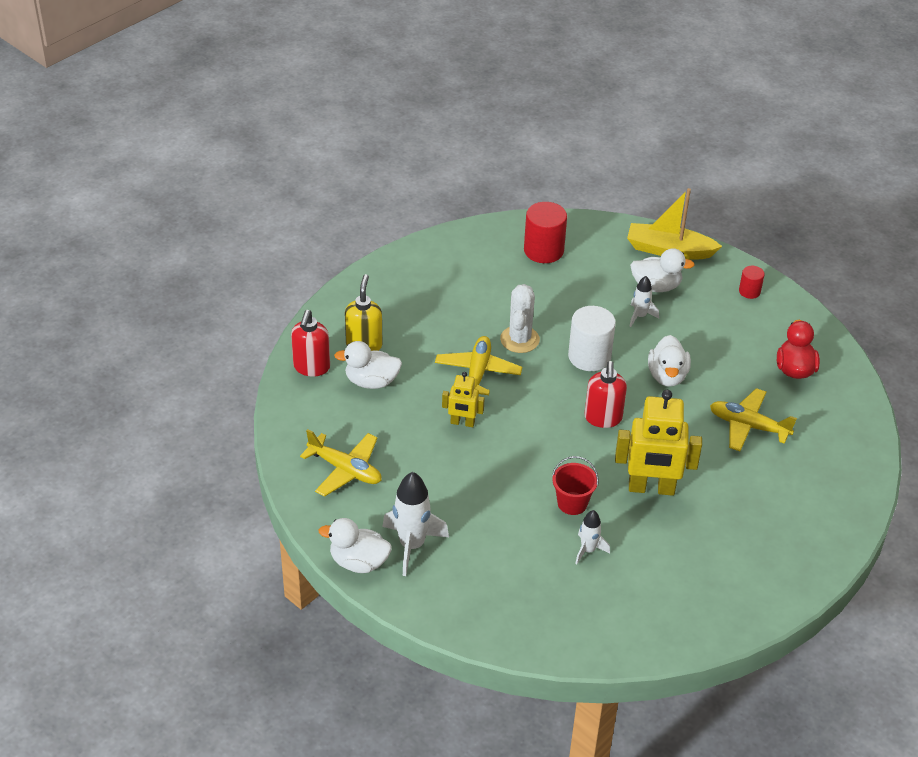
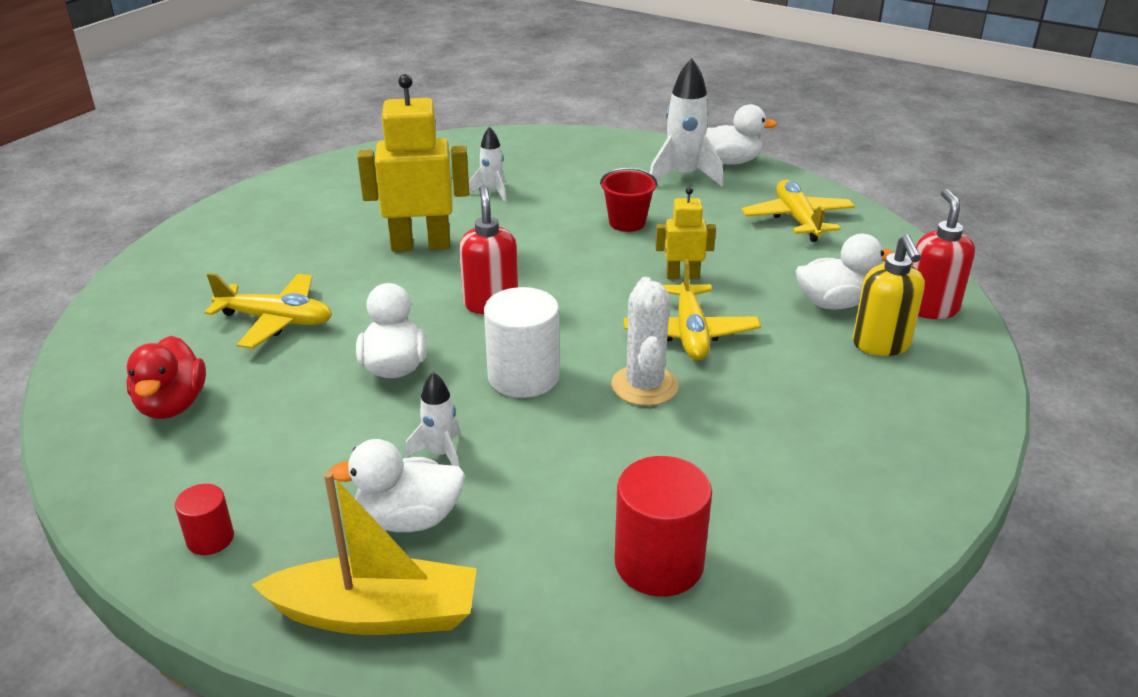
camera: 170 degrees right, 10 degrees down
yellow plane [300,429,382,497] -> yellow plane turned 60 degrees clockwise [741,180,855,242]
red bucket [552,456,599,515] -> red bucket moved to [600,167,658,232]

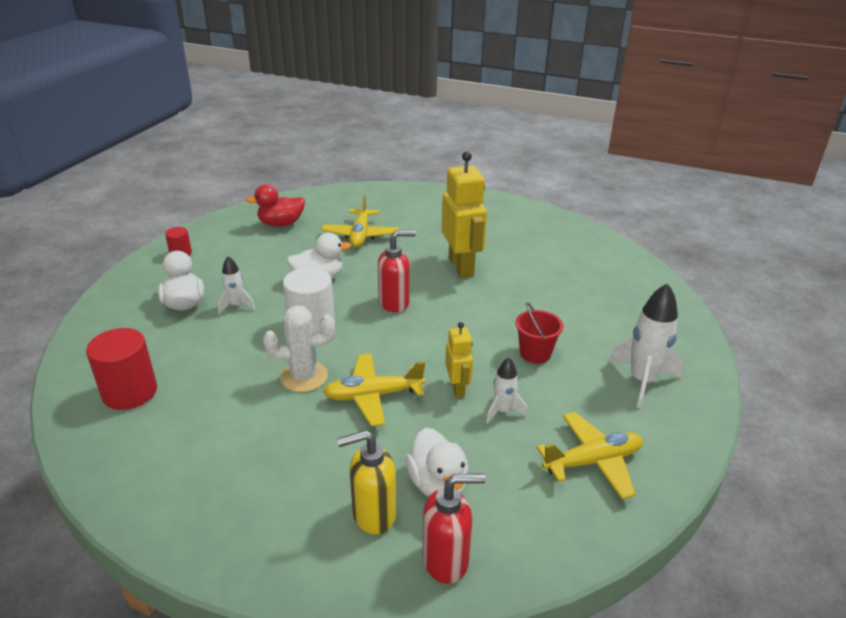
camera: 80 degrees right, 0 degrees up
yellow boat [251,472,477,635] -> none
white rocket [469,126,506,202] -> white rocket moved to [486,357,527,424]
white duck [706,104,778,165] -> none

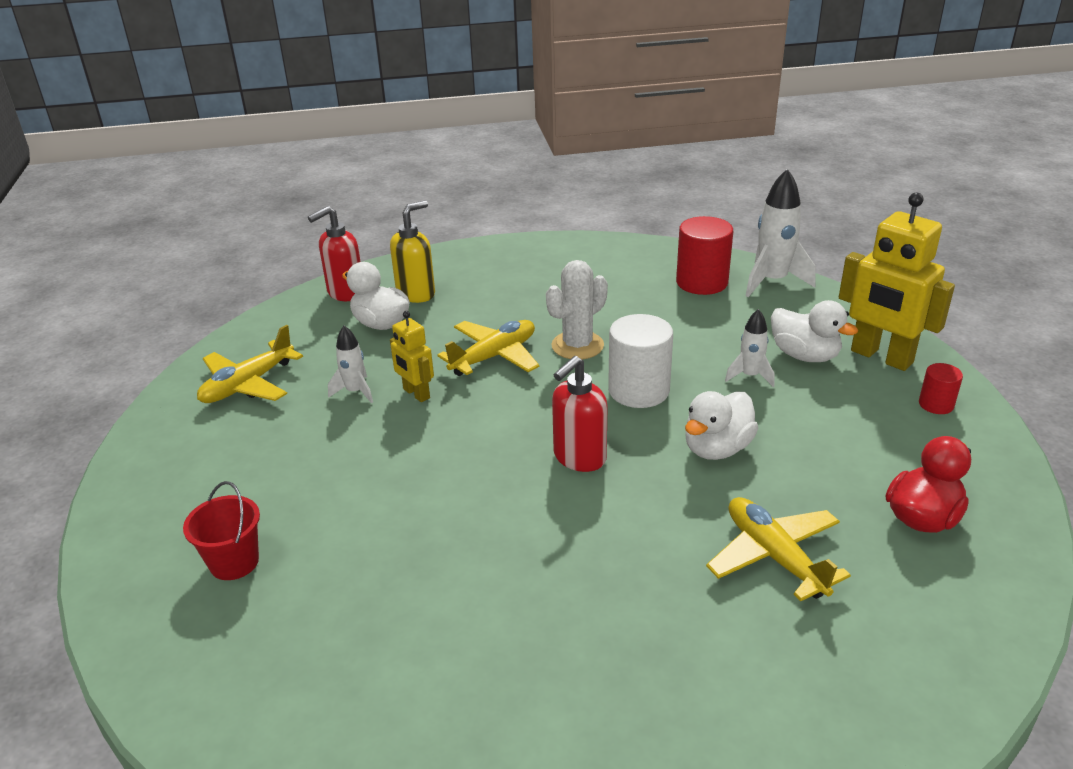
camera: 150 degrees right, 0 degrees up
yellow robot [441,151,487,278] -> yellow robot moved to [839,193,955,371]
red bucket [515,302,563,364] -> red bucket moved to [183,481,260,580]
white rocket [609,283,683,408] -> white rocket moved to [746,169,816,297]

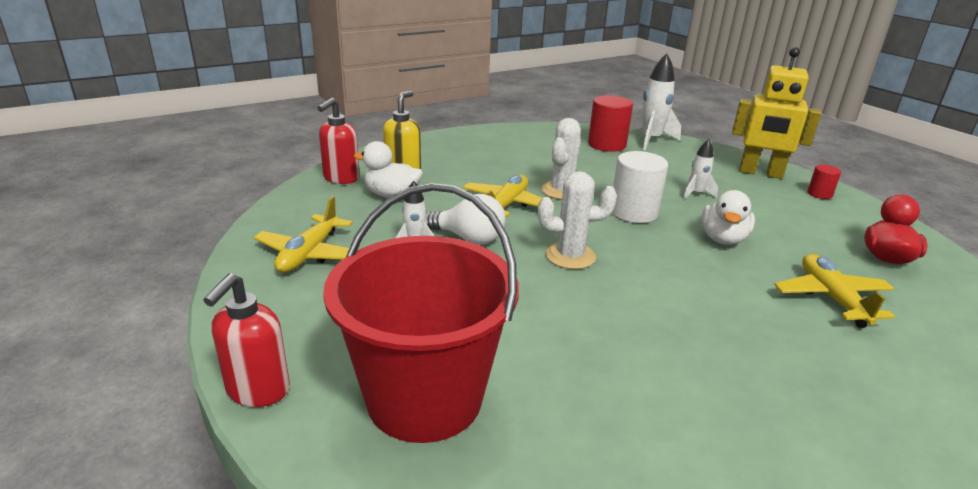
camera: 25 degrees left, 5 degrees down
red bucket [183,481,260,580] -> red bucket [323,183,519,443], size x2.35
yellow robot [390,311,434,402] -> white light bulb [426,194,505,245]
red soap dispenser [552,356,607,472] -> red soap dispenser moved to [203,273,290,407]
yellow plane [706,497,851,602] -> yellow plane turned 45 degrees clockwise [774,254,895,328]
white duck [771,300,858,362] -> none
none -> white cactus [538,171,617,269]

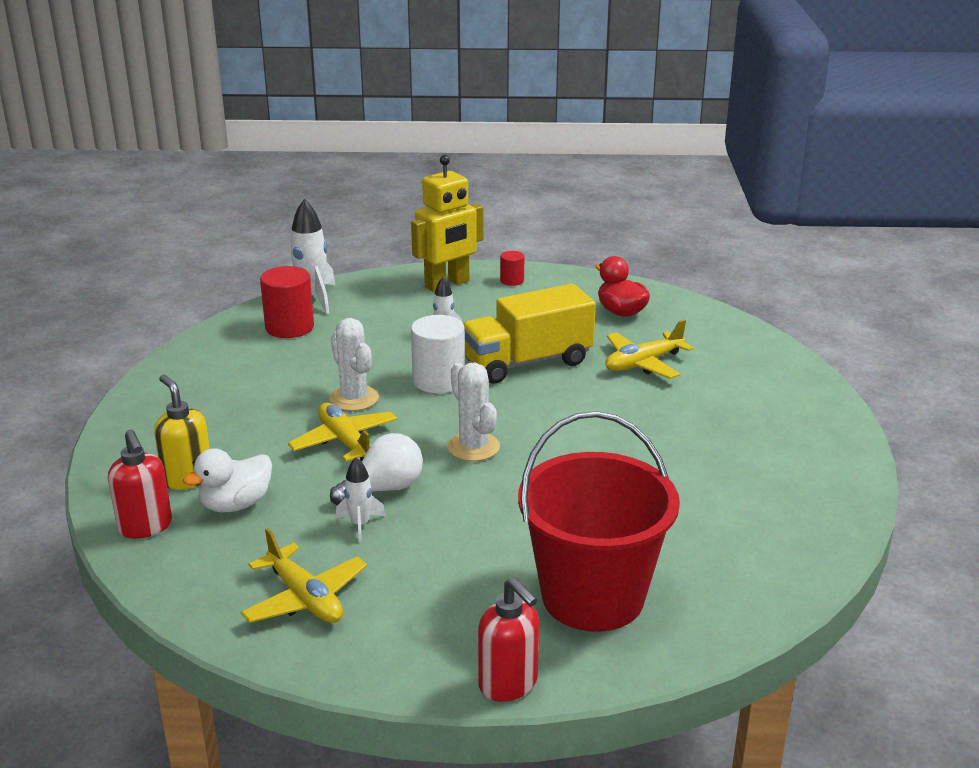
camera: 55 degrees left, 0 degrees up
white cactus [538,171,617,269] -> white cactus turned 60 degrees counterclockwise [447,363,500,461]
white duck [701,190,755,245] -> yellow truck [464,284,596,384]
yellow plane [774,254,895,328] -> yellow plane turned 60 degrees counterclockwise [605,320,694,379]

